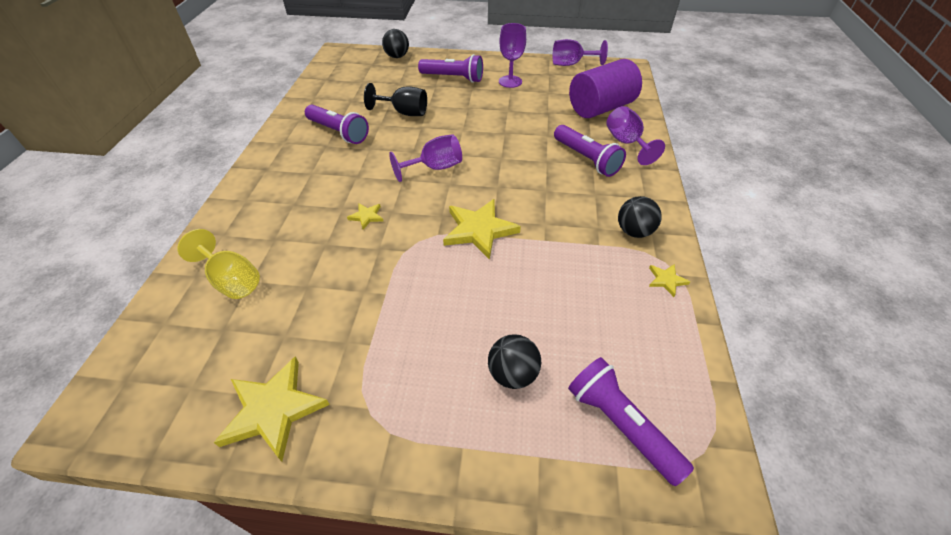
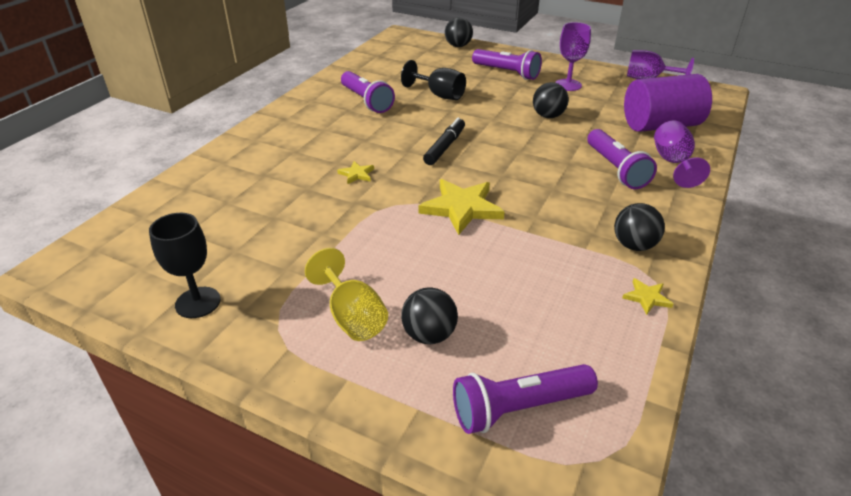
camera: 20 degrees right, 10 degrees down
yellow goblet [177,229,260,299] -> yellow goblet moved to [305,248,388,341]
yellow star [214,356,330,461] -> black goblet [149,213,221,318]
purple goblet [389,134,462,182] -> black marker [423,118,465,165]
purple flashlight [568,357,694,486] -> purple flashlight turned 90 degrees counterclockwise [453,364,598,434]
none -> black ball [533,82,569,118]

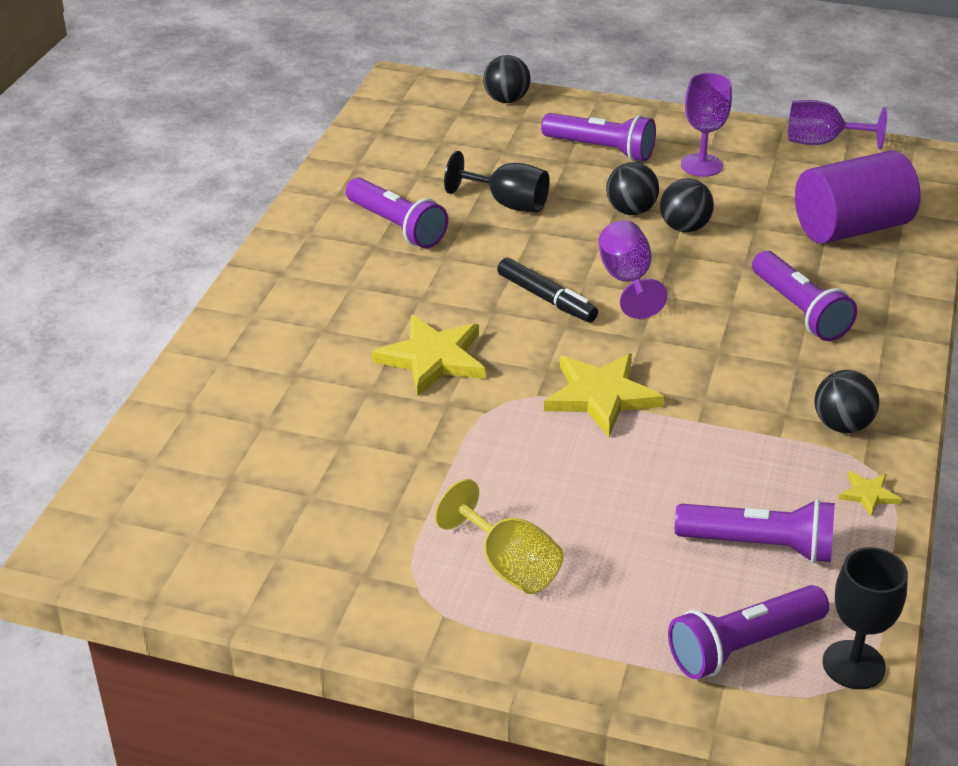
camera: 10 degrees left, 0 degrees up
black goblet [149,213,221,318] -> black goblet moved to [823,547,908,689]
yellow star [337,161,374,184] -> yellow star [372,315,485,396], size x2.10
black ball [401,287,458,344] -> black ball moved to [606,162,659,215]
black marker [423,118,465,165] -> black marker turned 120 degrees clockwise [497,258,598,322]
purple goblet [654,121,710,188] -> purple goblet moved to [598,220,668,319]
none -> purple flashlight [675,499,835,563]

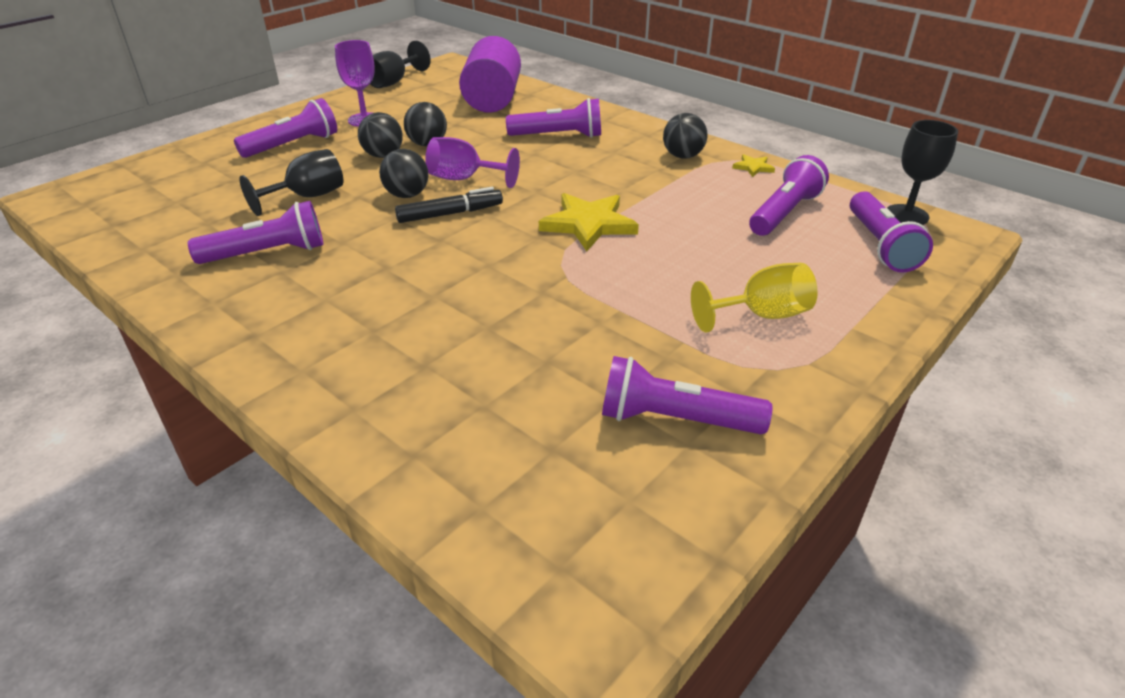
camera: 65 degrees left, 0 degrees up
yellow star [372,315,485,396] -> none
black ball [483,55,530,103] -> black ball moved to [379,149,429,198]
purple goblet [788,100,887,149] -> black goblet [370,41,431,88]
none -> purple flashlight [602,356,772,434]

